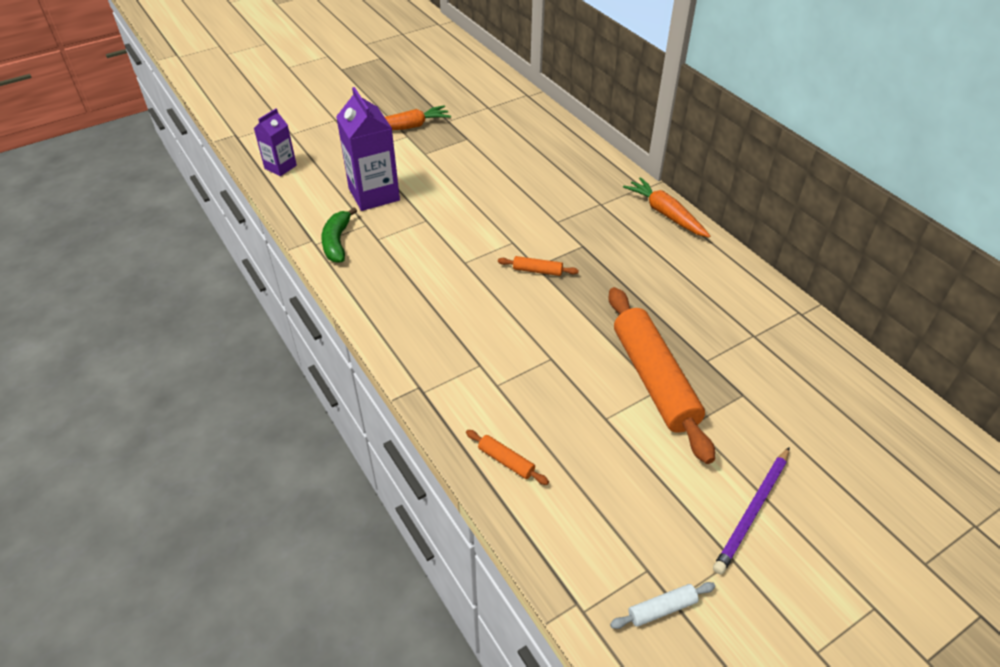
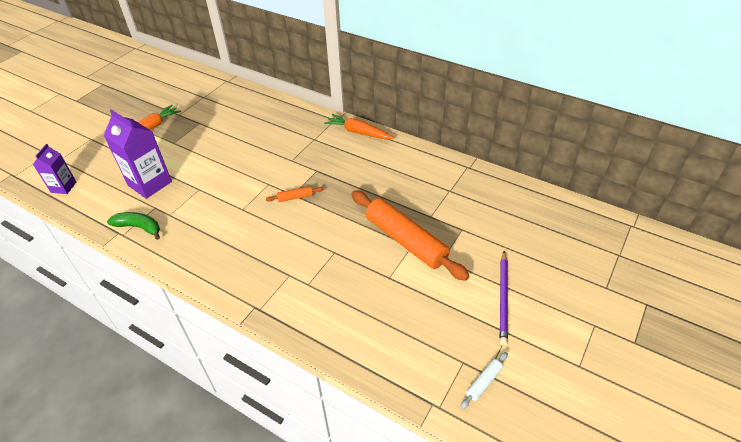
camera: 25 degrees left, 0 degrees up
green banana [321,208,357,263] -> green banana turned 135 degrees clockwise [107,212,160,240]
orange rolling pin [466,430,549,485] -> none

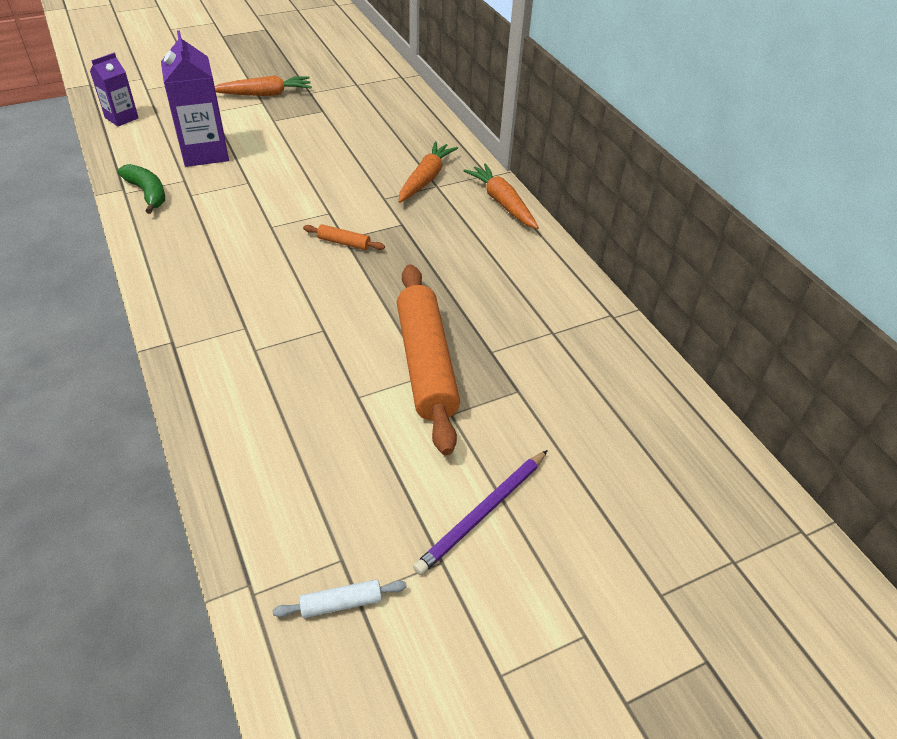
camera: 30 degrees right, 0 degrees up
none -> orange carrot [398,141,458,203]

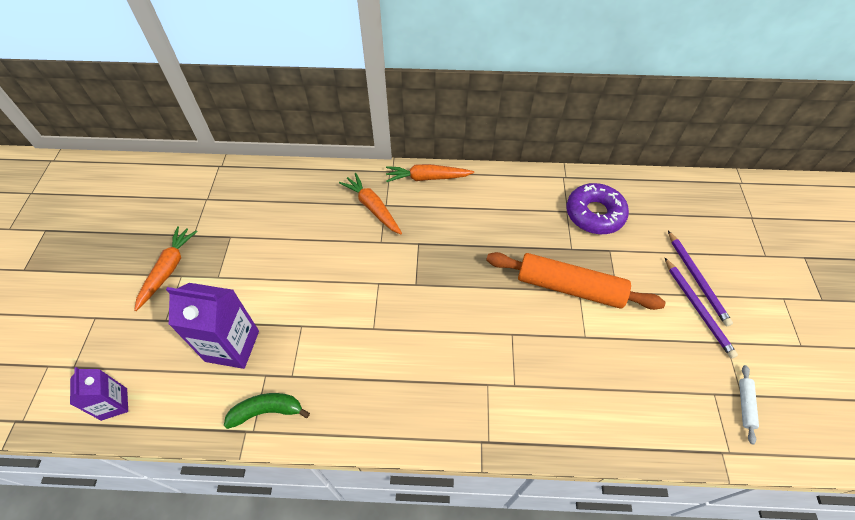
camera: 60 degrees left, 10 degrees up
orange rolling pin [303,224,385,250] -> none
none -> purple donut [566,183,629,234]
none -> purple pencil [668,231,733,326]

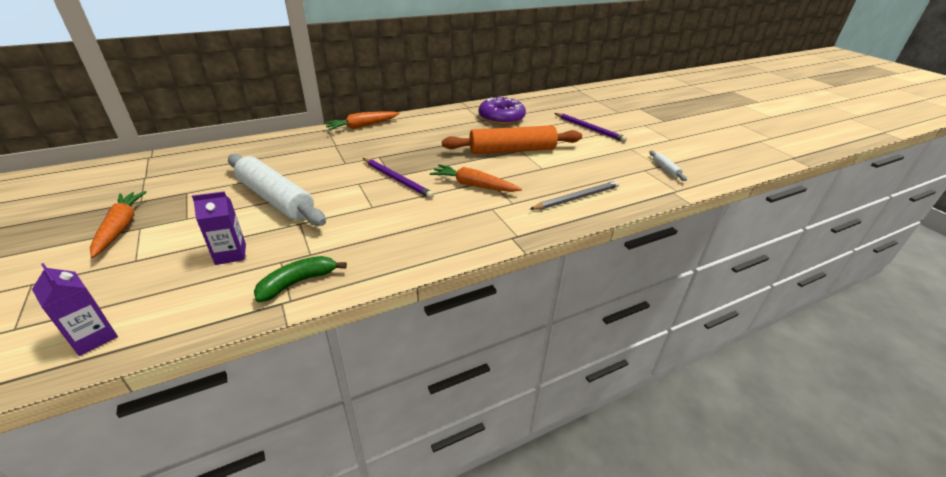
camera: 30 degrees left, 20 degrees down
purple carton [166,283,259,369] -> purple carton [192,191,246,265], size x0.59
orange carrot [339,173,402,234] -> orange carrot moved to [430,164,522,192]
purple pencil [665,258,738,359] -> purple pencil moved to [363,158,434,199]
none -> white rolling pin [228,154,326,226]
none -> grey pencil [529,181,619,210]

